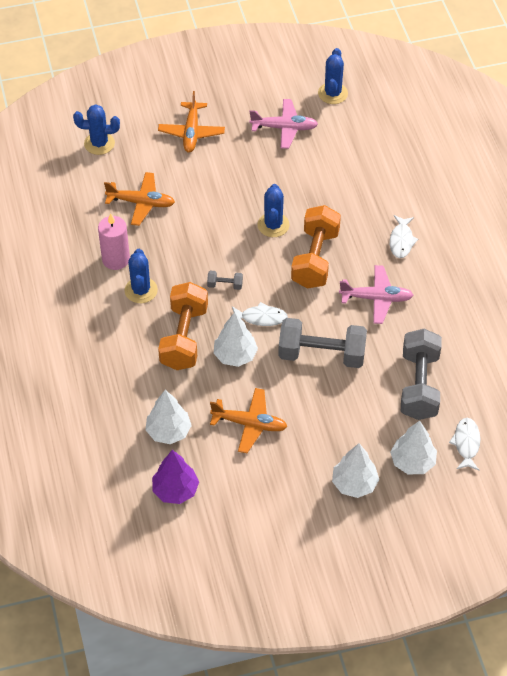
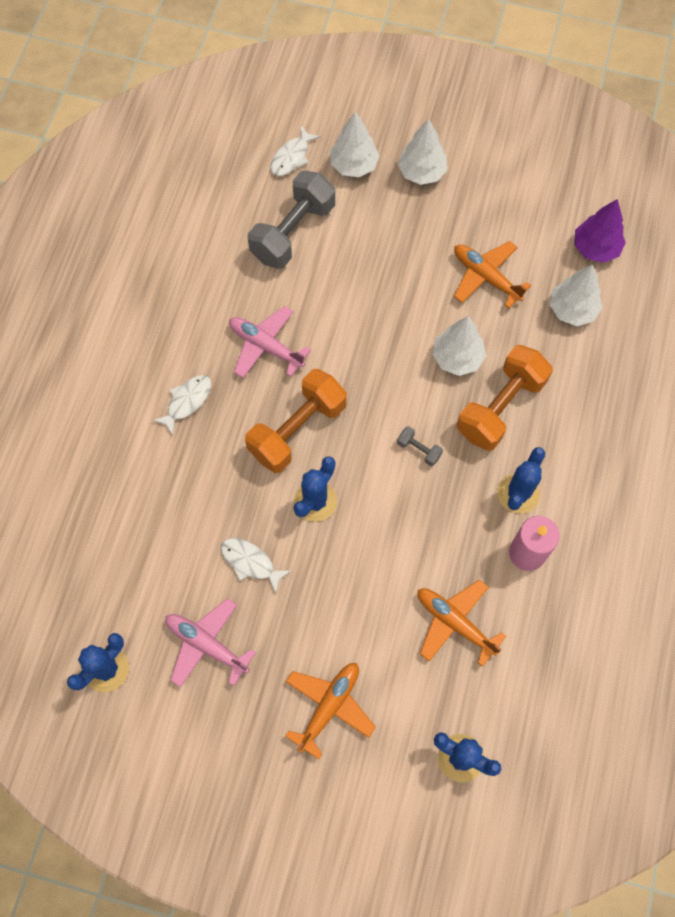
camera: 150 degrees left, 15 degrees up
white fish [232,302,288,326] -> white fish moved to [221,538,291,594]
grey dumbbell [278,318,367,368] -> none

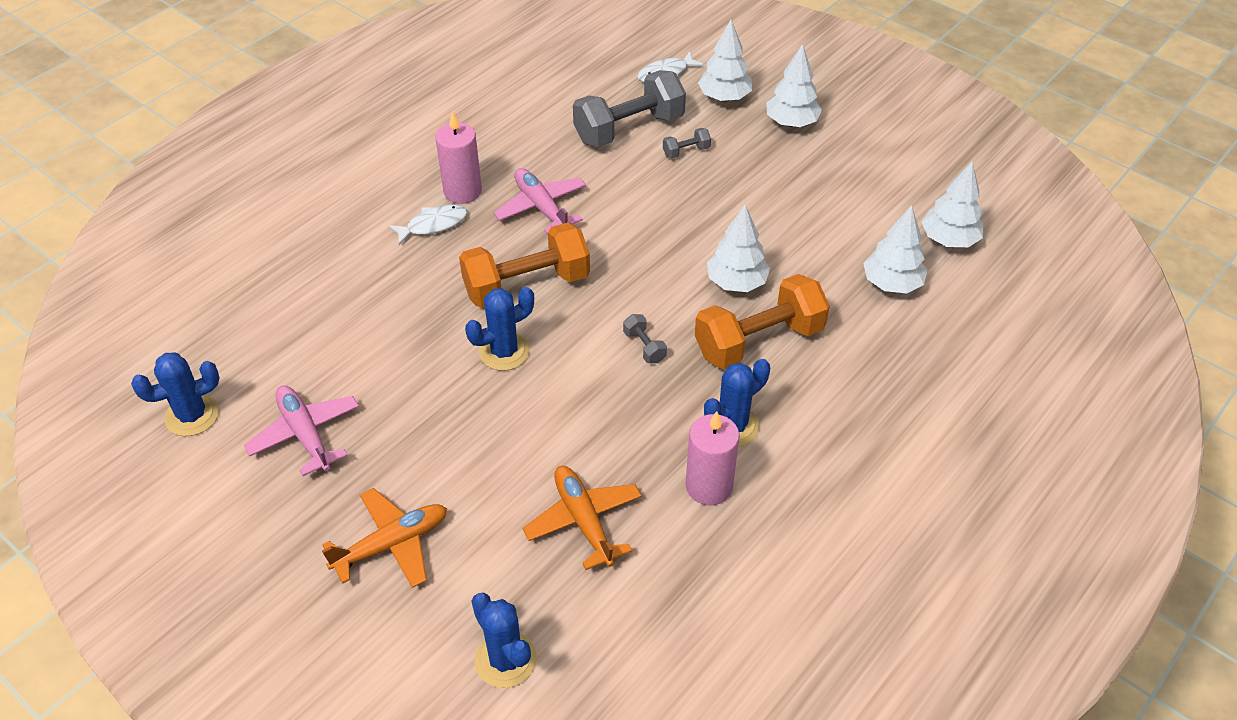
camera: 25 degrees right, 20 degrees down
white fish [221,538,291,594] -> none
orange plane [454,241,531,308] -> none
purple tree [574,199,626,263] -> white tree [922,162,983,247]
none -> pink candle [435,111,482,204]
none -> grey dumbbell [663,128,711,158]

